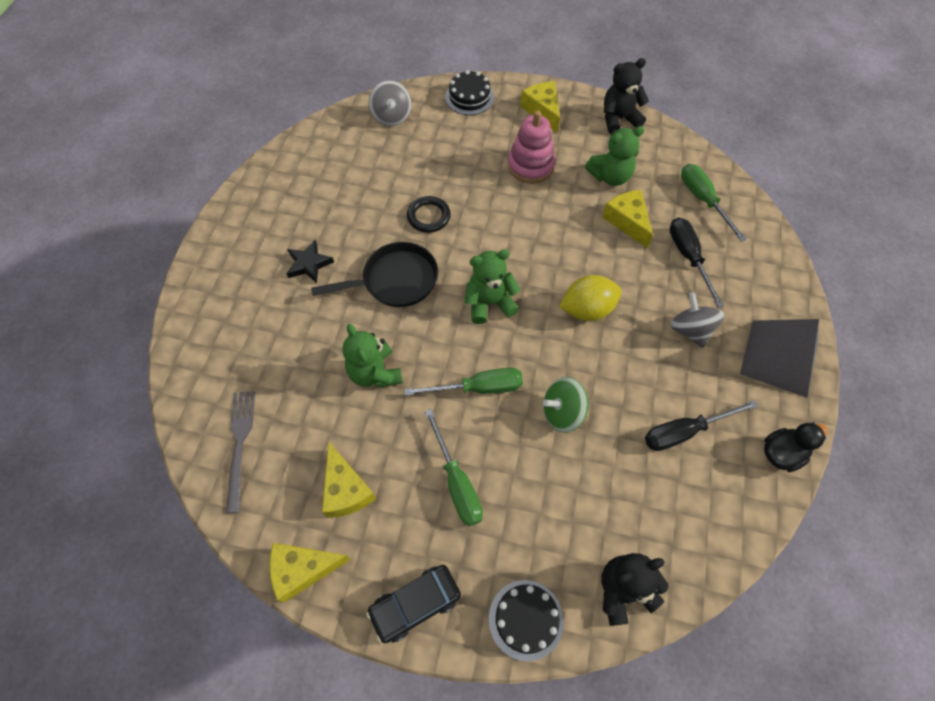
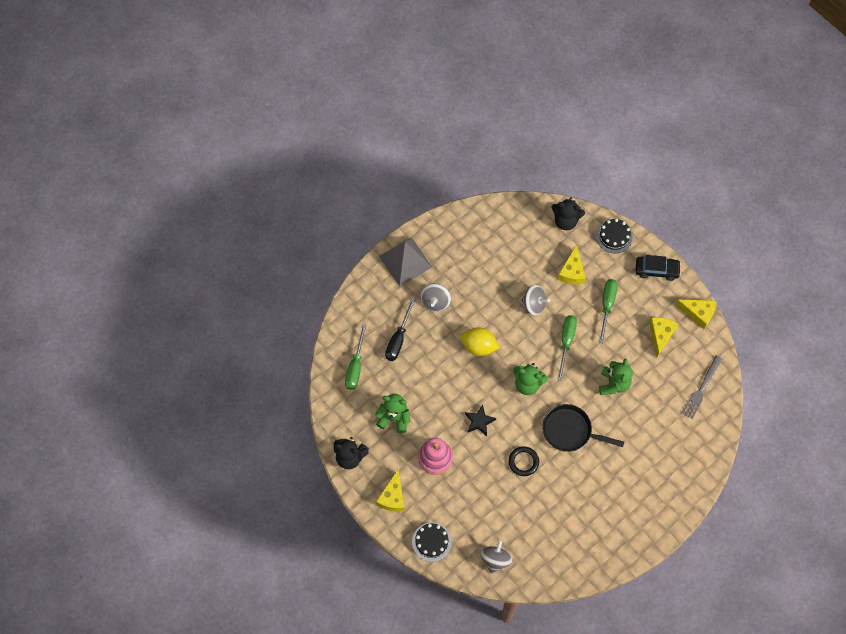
camera: 145 degrees left, 5 degrees up
black star [286,240,334,283] -> black star moved to [465,405,496,436]
green screwdriver [404,368,523,396] -> green screwdriver turned 75 degrees clockwise [557,315,577,381]
green spinning top [543,377,588,433] -> grey spinning top [521,285,550,316]
yellow cheese [602,190,653,248] -> yellow cheese moved to [557,245,586,284]
black screwdriver [645,400,758,451] -> none
black duck [764,422,828,472] -> none

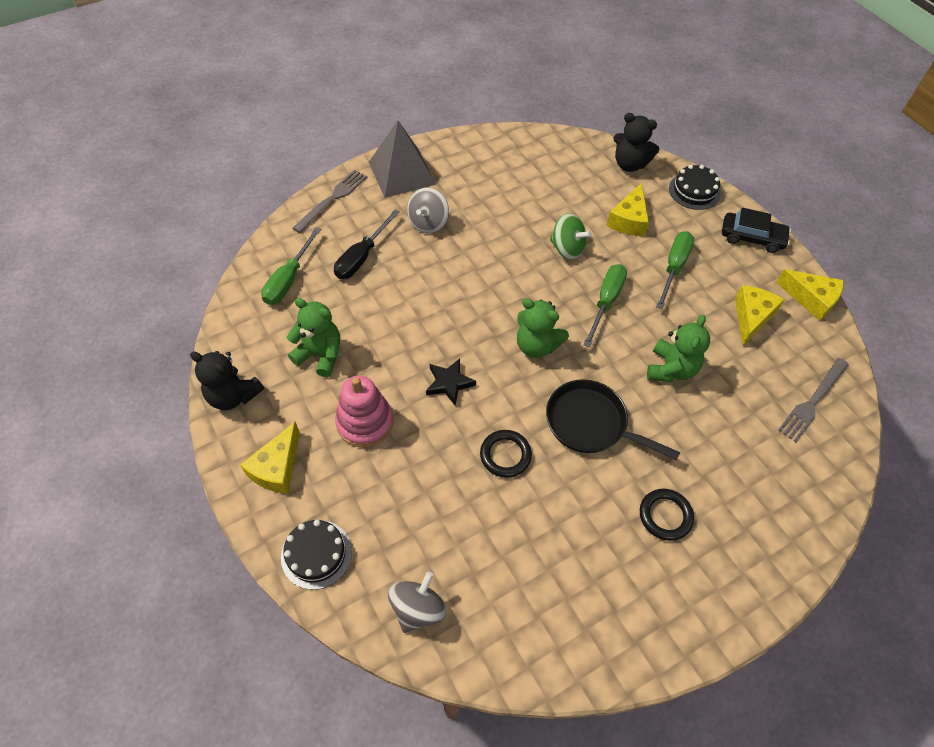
camera: 10 degrees right, 10 degrees down
yellow lemon [460,327,500,356] -> none
grey spinning top [521,285,550,316] -> green spinning top [550,213,592,260]
none -> grey fork [293,169,367,233]
none -> black ring [640,489,694,541]

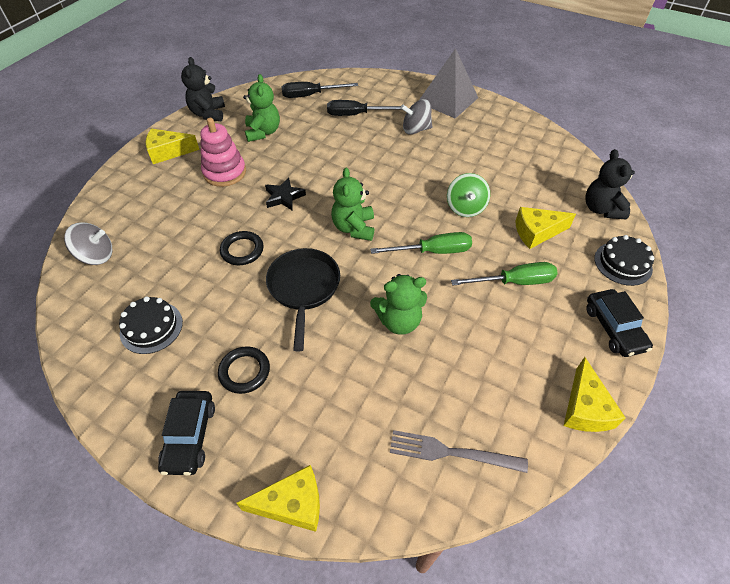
camera: 60 degrees right, 5 degrees down
green screwdriver [261,227,321,305] -> black screwdriver [282,82,358,98]
black cake [281,520,352,590] -> black cake moved to [119,297,183,354]
grey fork [293,169,367,233] -> none
yellow cheese [735,285,784,345] -> yellow cheese moved to [236,465,320,532]
none -> black car [158,391,215,476]

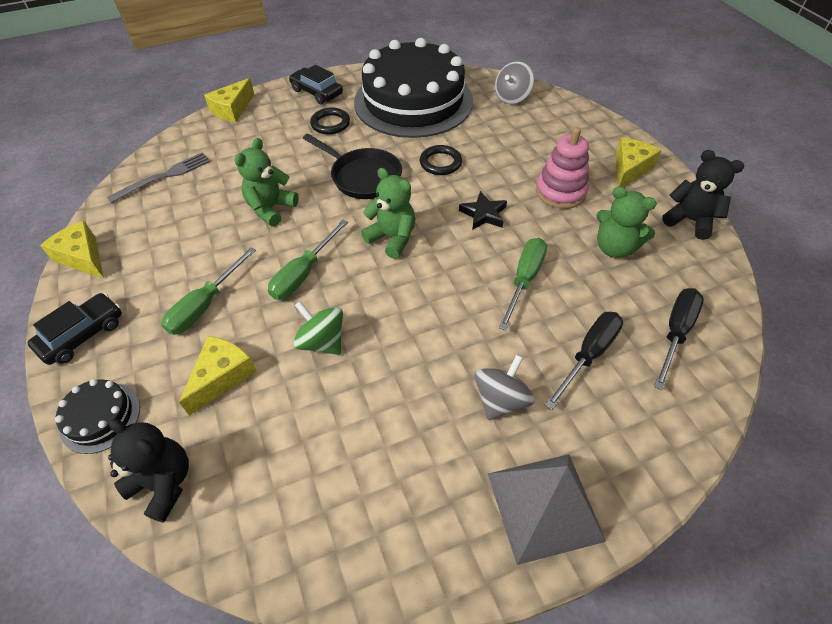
camera: 130 degrees right, 0 degrees up
black cake [119,297,183,354] -> black cake [354,38,473,138], size x2.49
black car [586,289,653,357] -> black car turned 105 degrees clockwise [28,293,122,365]
none -> green screwdriver [499,238,547,330]

